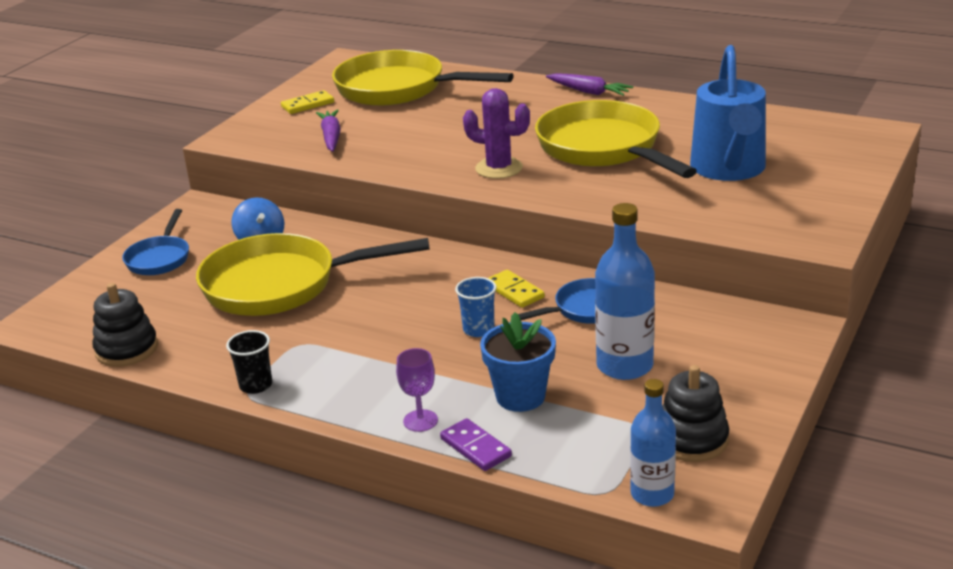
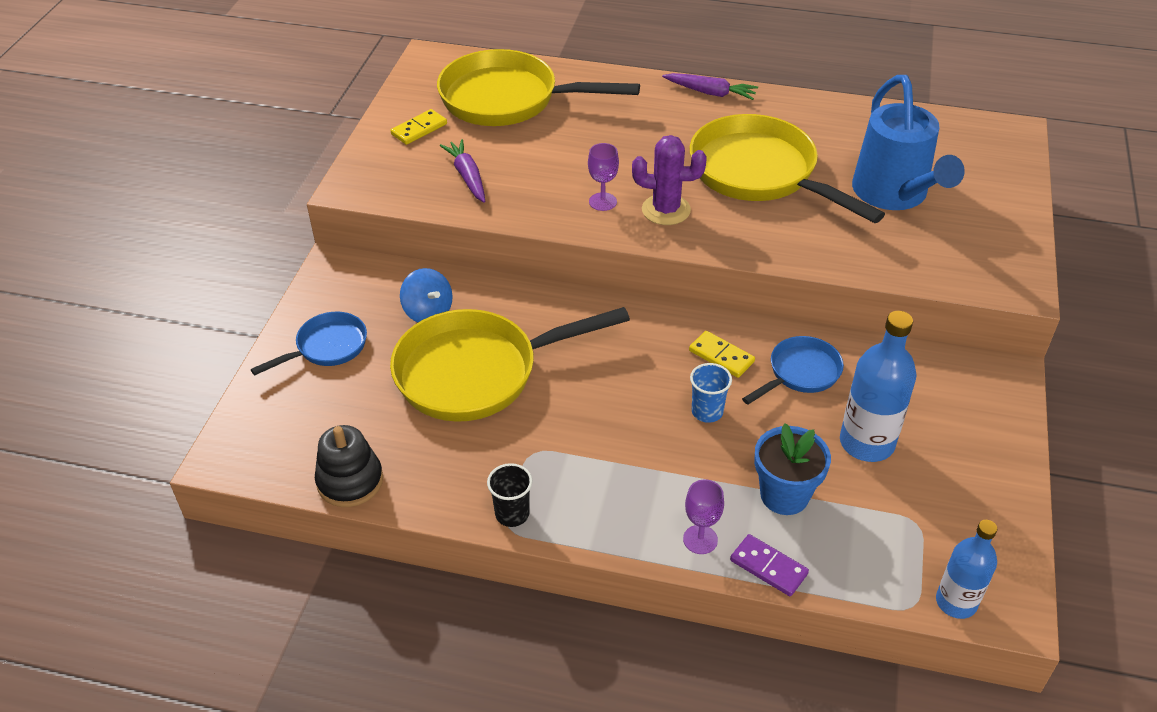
camera: 15 degrees left, 15 degrees up
blue pan [122,209,189,275] -> blue pan turned 120 degrees counterclockwise [250,311,367,375]
black stacking toy [662,365,729,462] -> none
none -> purple goblet [588,143,619,211]

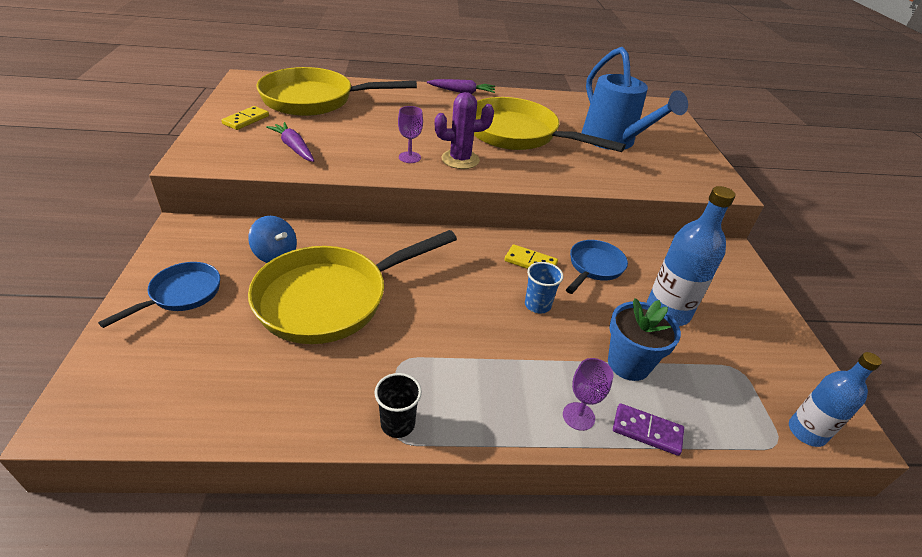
camera: 20 degrees left, 5 degrees down
black stacking toy [315,425,383,507] -> none

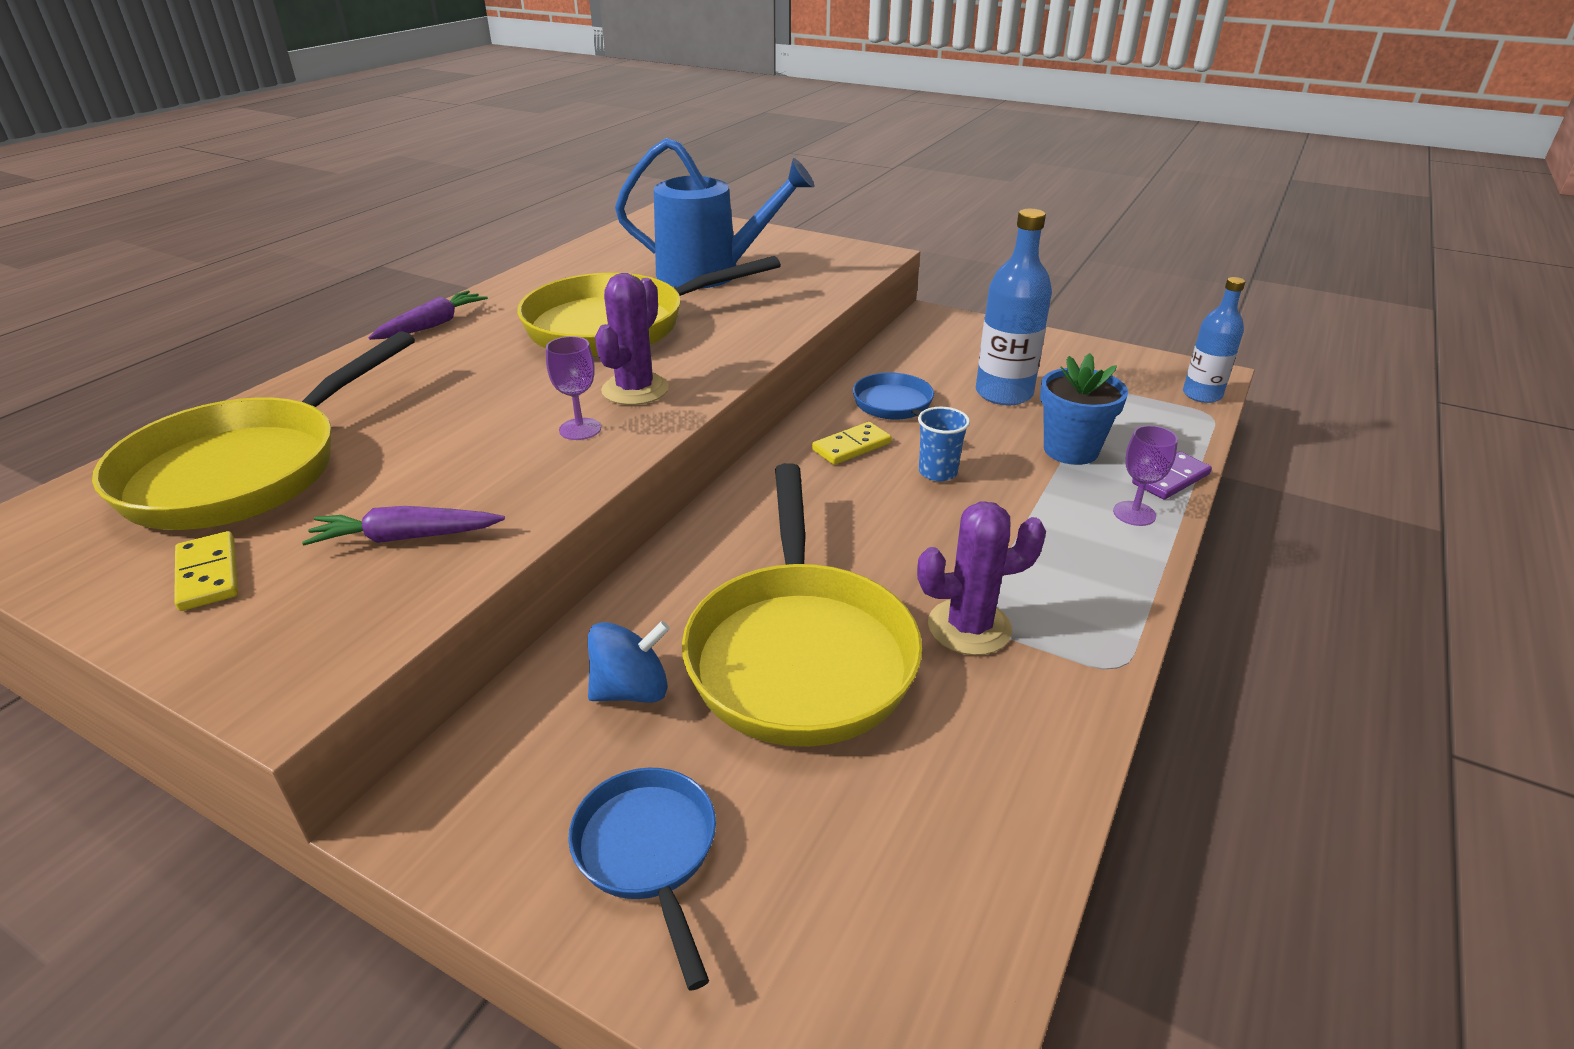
camera: 55 degrees left, 5 degrees down
black cup [375,373,422,438] -> none
none -> purple cactus [917,501,1046,655]

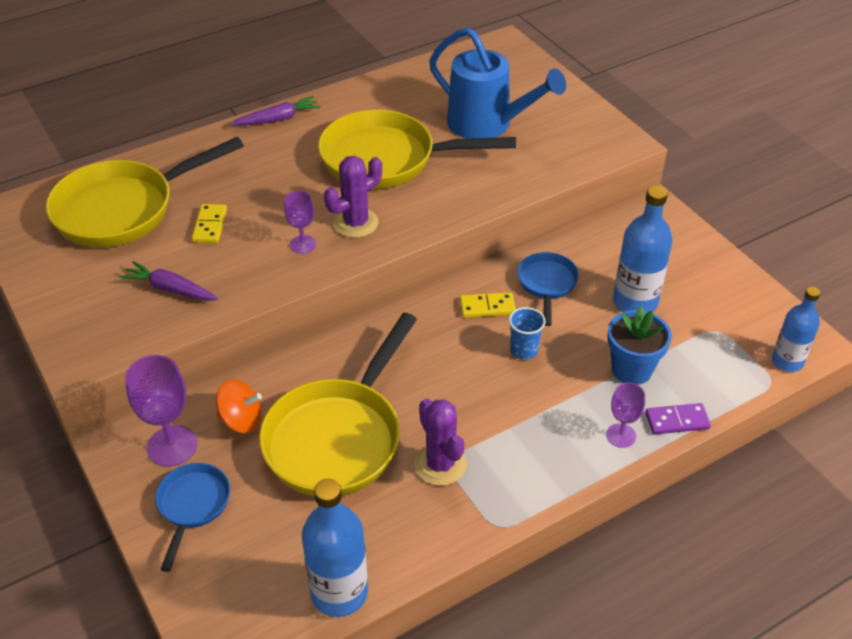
camera: 30 degrees right, 10 degrees up
yellow domino [174,531,238,611] -> yellow domino moved to [192,204,227,243]
blue spinning top [588,621,670,703] -> orange spinning top [216,380,262,433]
purple cactus [917,501,1046,655] -> purple cactus turned 45 degrees clockwise [414,399,467,486]
none -> purple goblet [125,355,197,467]
none -> blue bottle [302,479,368,617]

